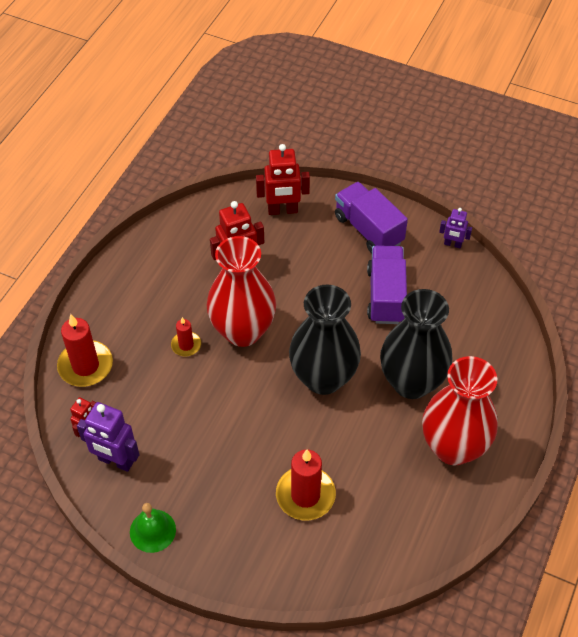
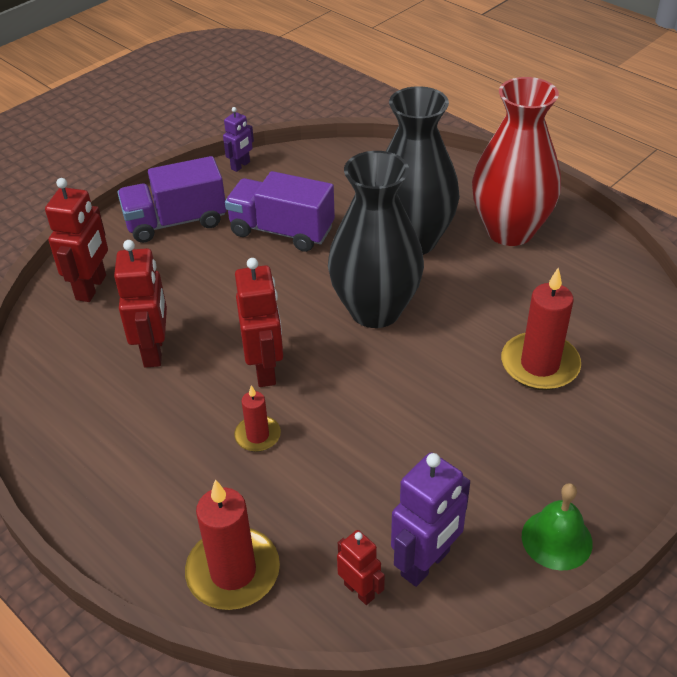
camera: 70 degrees left, 10 degrees down
red vase [207,236,276,347] -> red robot [235,258,283,387]

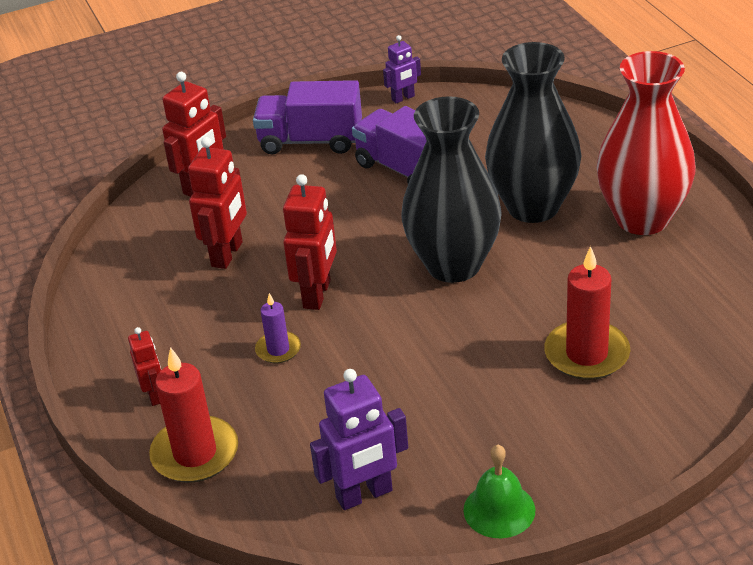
camera: 25 degrees right, 5 degrees down
red candle [234,385,281,452] -> purple candle [255,293,301,363]
red robot [337,530,385,605] -> red robot moved to [128,327,161,406]

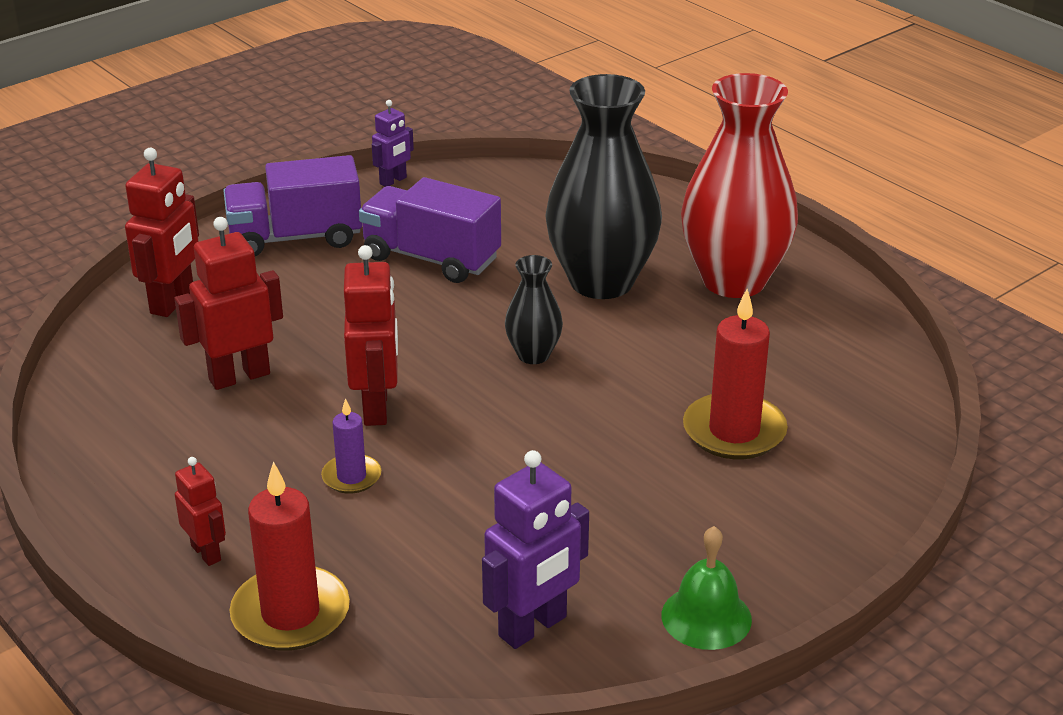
camera: 20 degrees left, 5 degrees down
red robot [188,137,247,269] -> red robot turned 120 degrees counterclockwise [174,217,283,390]
black vase [401,96,502,283] -> black vase [505,255,563,364], size x0.47

